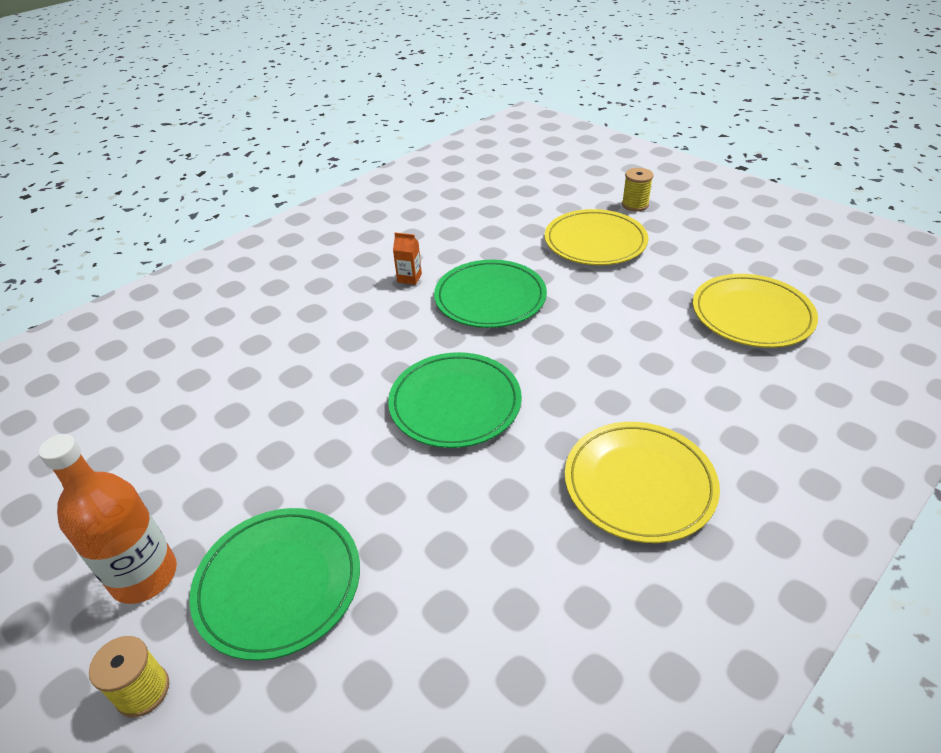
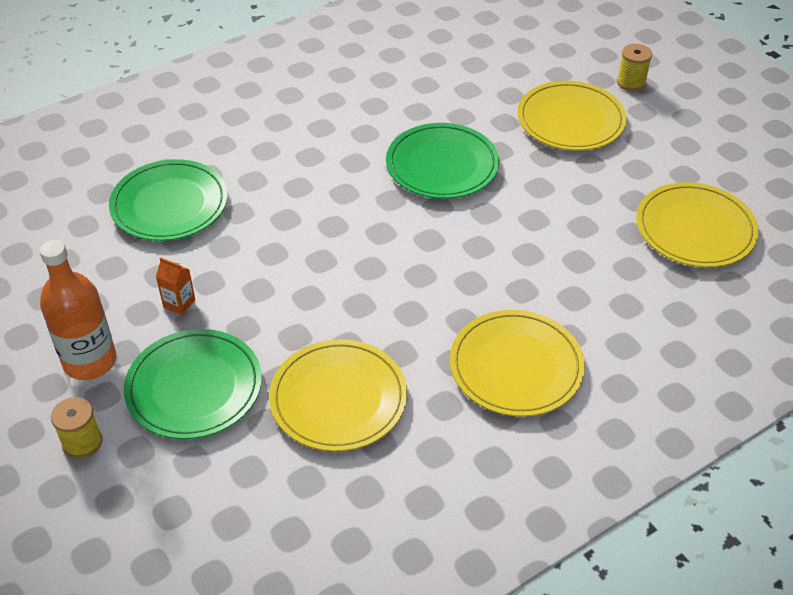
camera: 10 degrees right, 5 degrees up
green plate [388,352,522,448] -> green plate moved to [109,159,228,241]
orange carton [393,232,422,285] -> orange carton moved to [156,257,195,315]
none -> yellow plate [269,339,407,451]

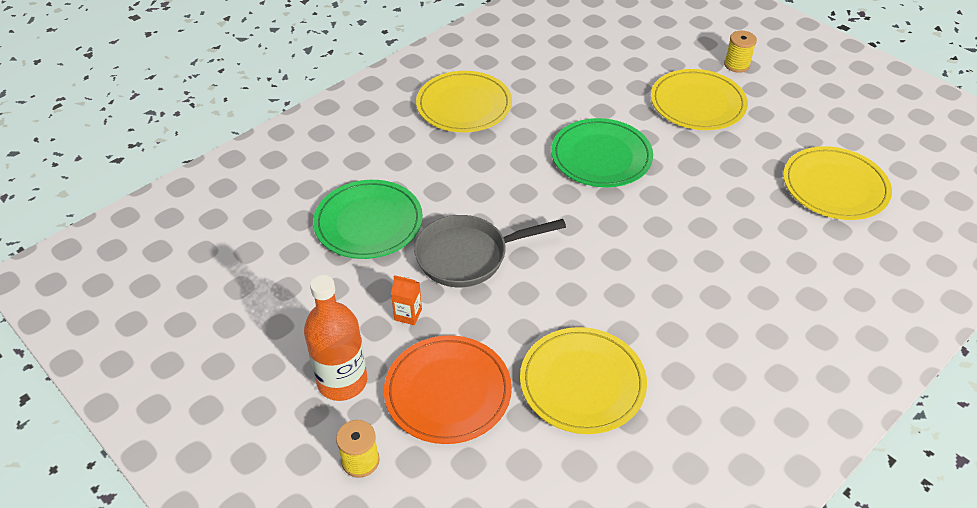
camera: 10 degrees left, 0 degrees up
green plate [124,329,262,439] -> orange plate [384,335,512,444]
yellow plate [450,310,585,417] -> yellow plate moved to [416,71,512,132]
none -> grey pan [414,215,566,287]

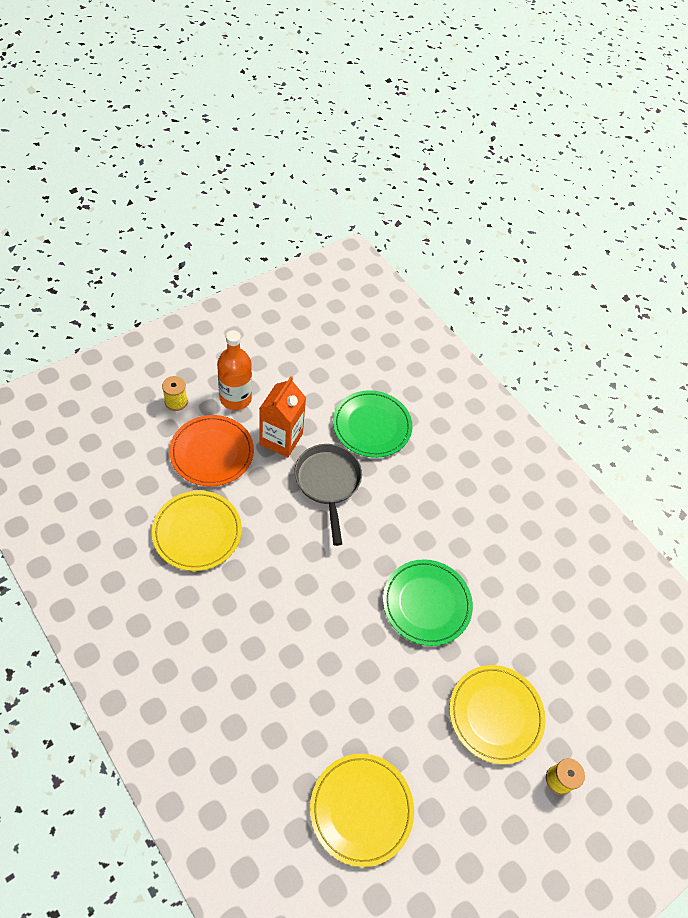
camera: 90 degrees right, 10 degrees up
orange carton [391,275,422,325] -> orange carton [259,376,306,458], size x2.18
yellow plate [416,71,512,132] -> none

